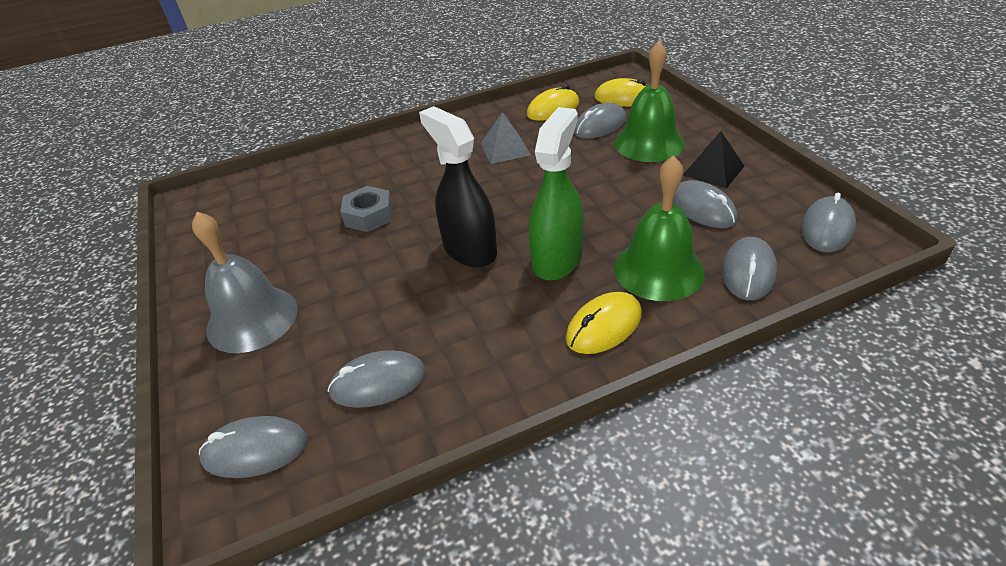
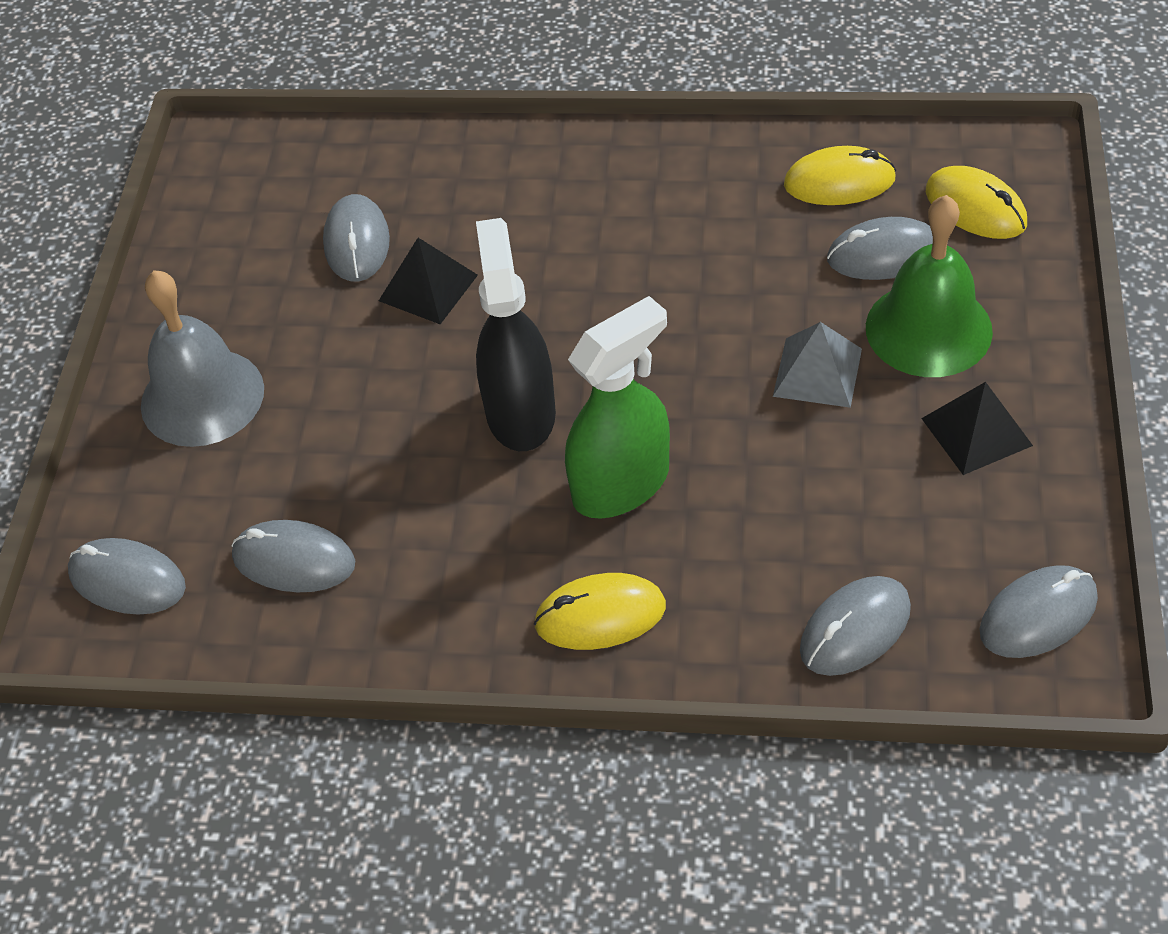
camera: 30 degrees right, 10 degrees up
grey nut [340,186,393,232] -> black pyramid [379,238,478,324]
grey pyramid [481,112,531,164] -> grey pyramid moved to [773,322,862,408]
green bell [614,155,705,301] -> none
grey mouse [673,180,737,228] -> grey mouse moved to [323,194,390,282]

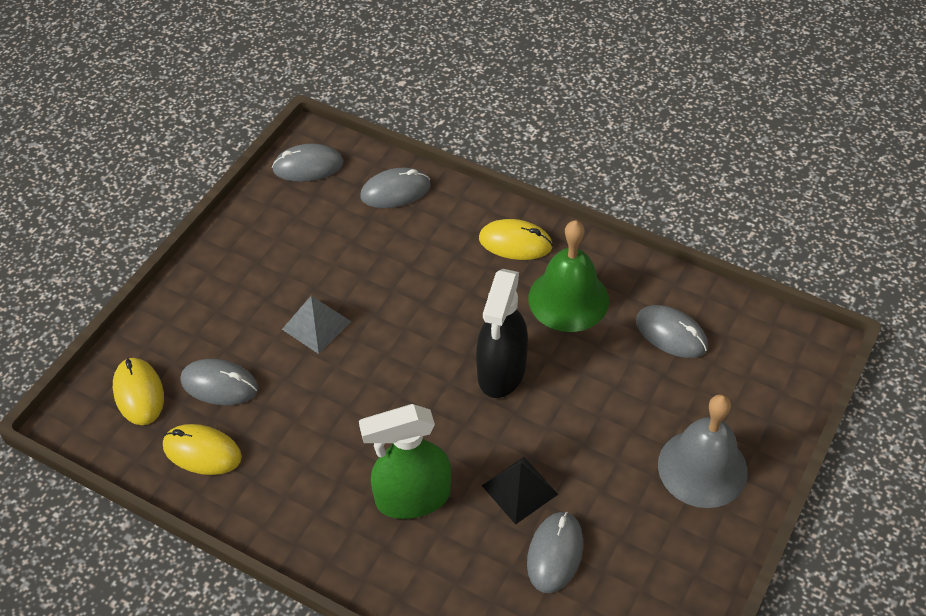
camera: 160 degrees left, 0 degrees up
grey mouse [68,538,186,615] -> none
green spray bottle [565,296,670,518] -> green spray bottle moved to [359,404,451,519]
green bell [866,195,993,377] -> green bell moved to [529,220,609,332]
black pyramid [921,382,1033,475] -> none

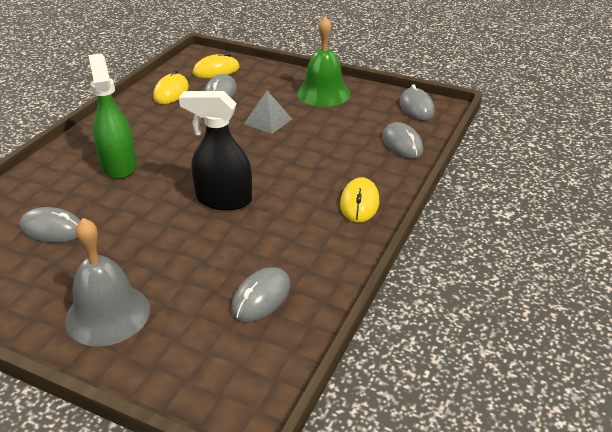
camera: 85 degrees right, 15 degrees down
black pyramid [481,457,558,525] -> none
green bell [529,220,609,332] -> green bell moved to [297,16,351,107]

